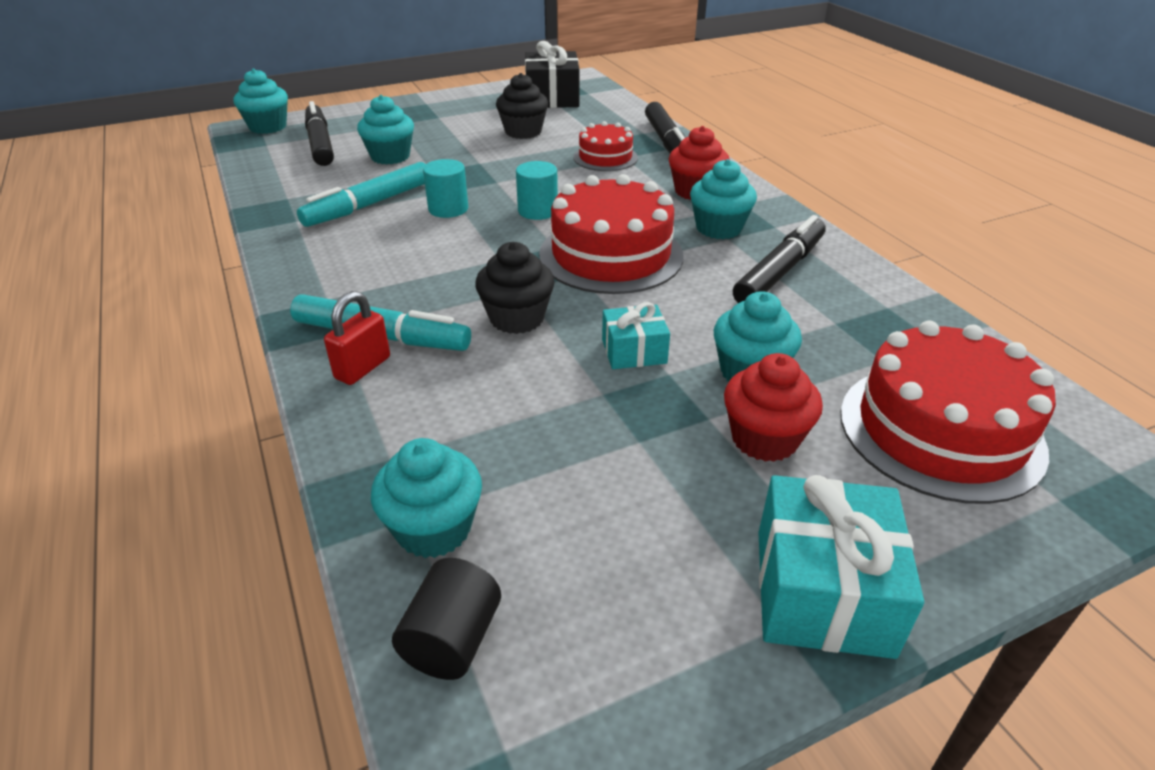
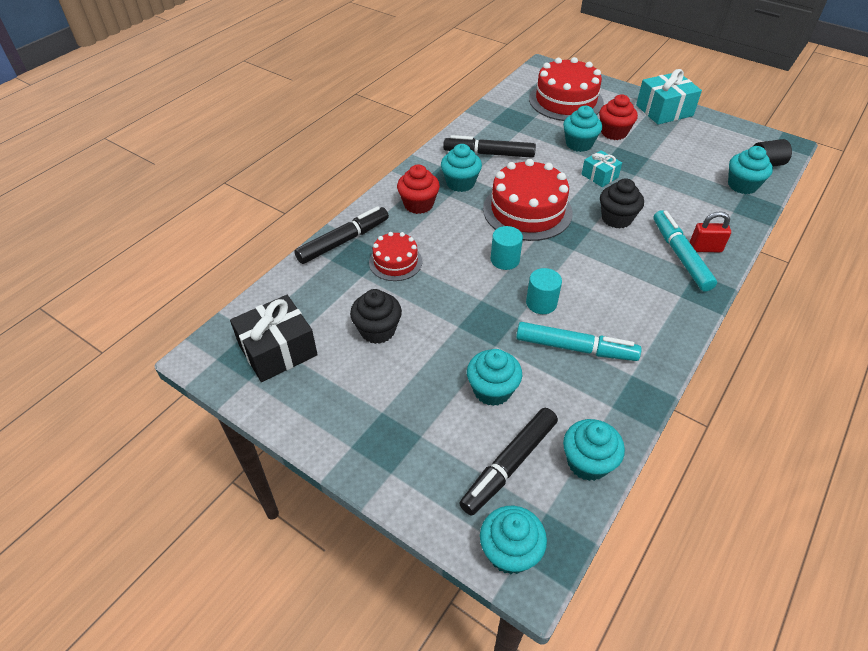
camera: 120 degrees left, 10 degrees up
none -> turquoise cupcake [563,419,625,481]

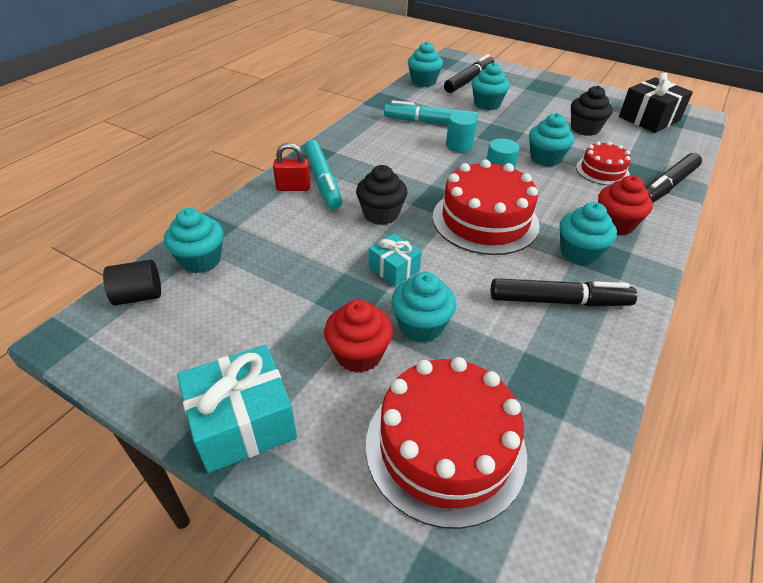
camera: 175 degrees right, 5 degrees down
turquoise cupcake [480,506,547,574] -> turquoise cupcake moved to [529,113,574,167]

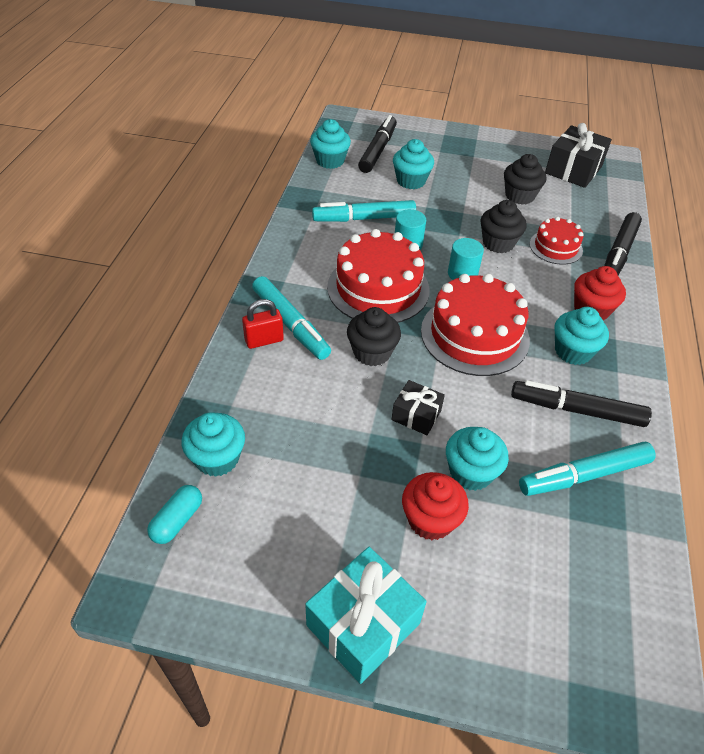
camera: 20 degrees left, 5 degrees up
black cylinder [103,260,161,306] -> turquoise capsule [147,485,202,544]
red cake [366,357,527,529] -> red cake moved to [327,229,430,323]
turquoise gift [369,233,422,286] -> black gift [391,380,445,435]
black marker [491,278,637,306] -> black marker turned 150 degrees counterclockwise [511,380,652,427]
turquoise cupcake [529,113,574,167] -> black cupcake [480,200,527,253]
none -> turquoise marker [519,442,656,496]

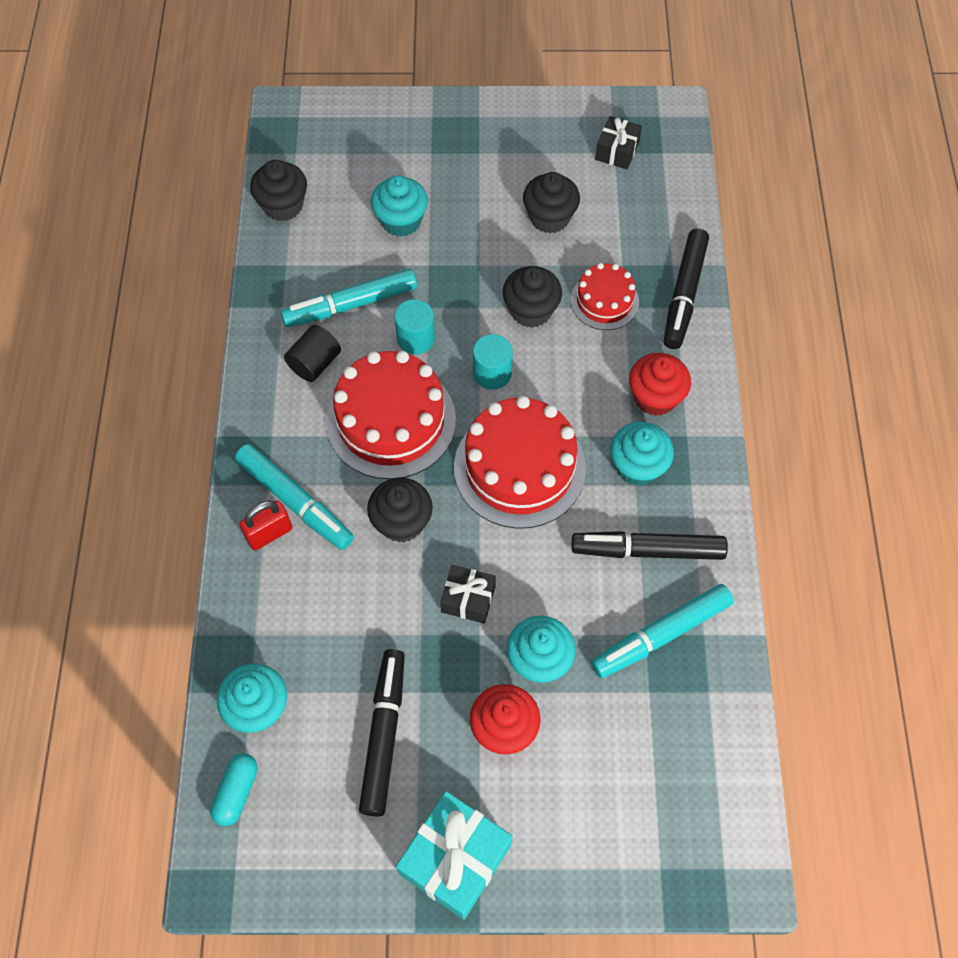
camera: 10 degrees left, 15 degrees up
turquoise cupcake [310,119,351,169] -> black cupcake [250,160,307,221]
black marker [358,115,397,173] -> black marker moved to [359,649,405,816]
black gift [545,123,612,188] -> black gift [595,116,642,169], size x0.58
none -> black cylinder [284,325,341,382]

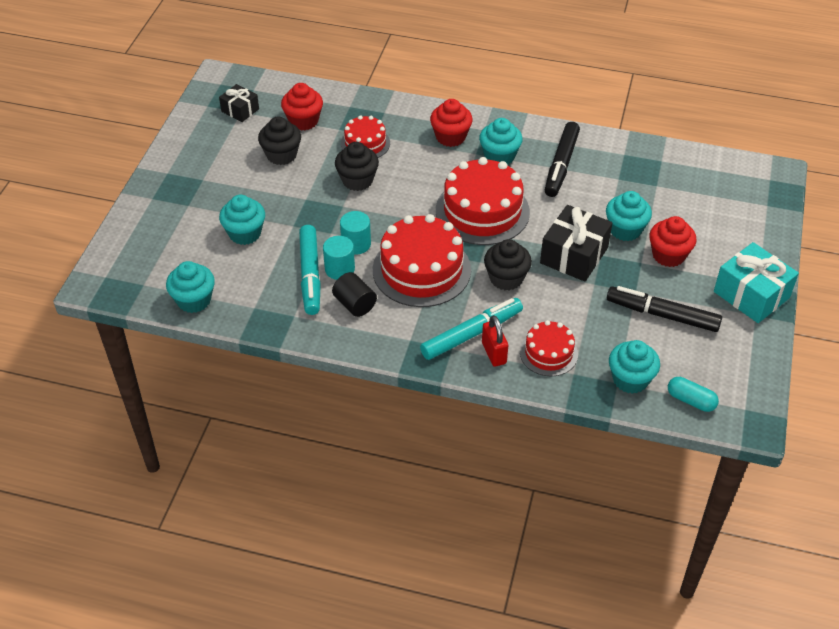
camera: 75 degrees left, 15 degrees down
black cupcake [250,160,307,221] -> turquoise cupcake [166,261,215,313]
black gift [440,565,496,624] -> black gift [540,205,612,282], size x1.73
turquoise cylinder [473,334,513,390] -> turquoise cylinder moved to [323,236,355,280]
turquoise marker [591,584,734,678] -> none
black marker [664,228,709,349] -> none
none -> red cupcake [281,83,323,131]
none -> red cake [520,320,578,376]

